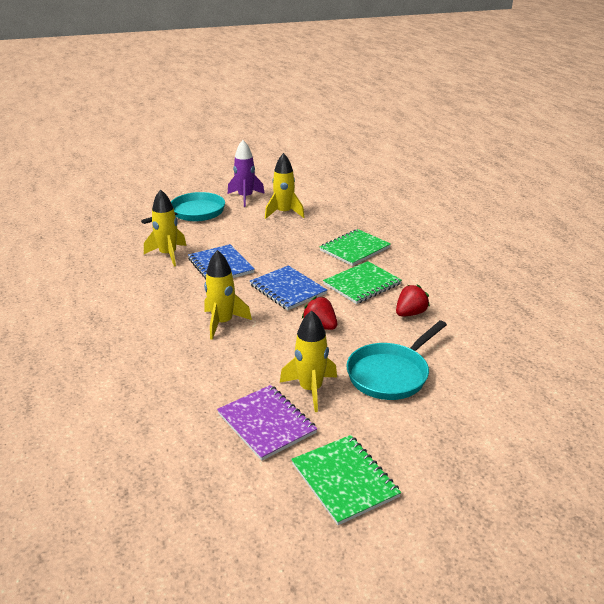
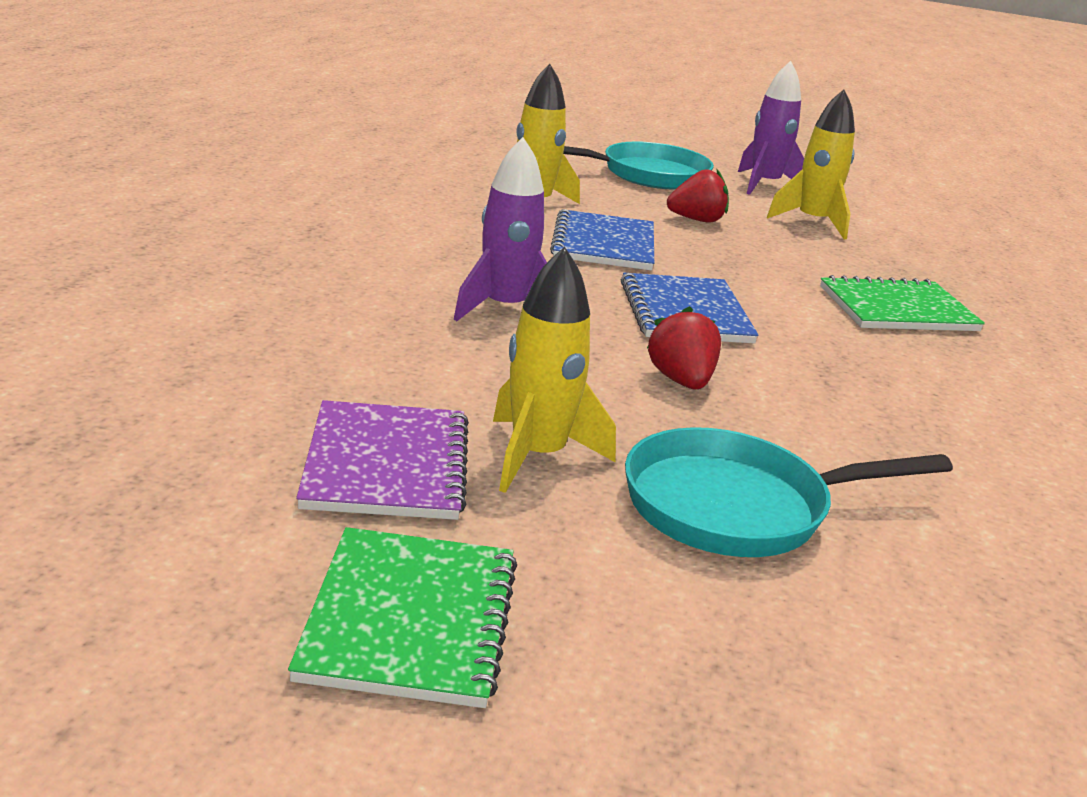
camera: 30 degrees right, 5 degrees down
yellow rocket [204,250,252,340] -> purple rocket [454,137,547,321]
green notebook [323,261,402,304] -> none
red strawberry [396,284,430,316] -> red strawberry moved to [667,169,729,223]

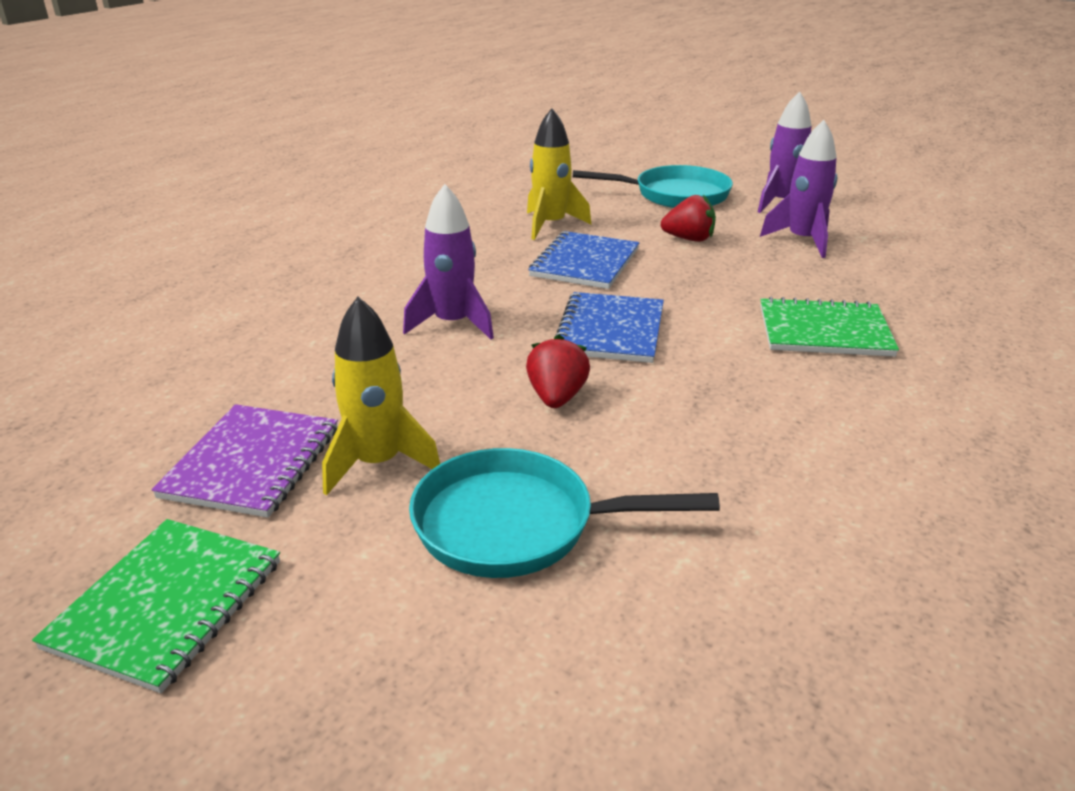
camera: 20 degrees right, 5 degrees up
yellow rocket [767,90,855,240] -> purple rocket [760,120,838,258]

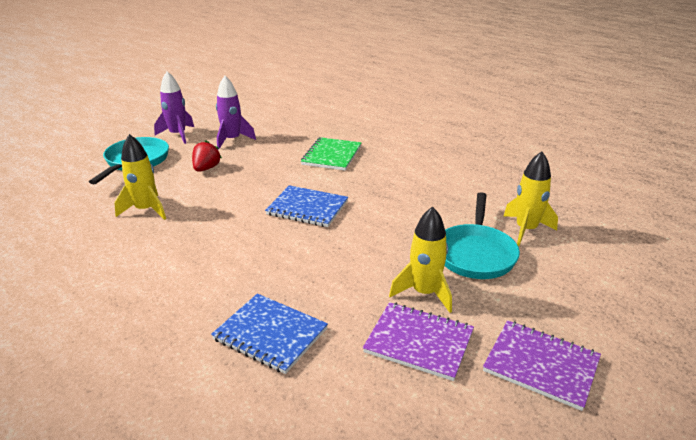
camera: 80 degrees left, 0 degrees up
green notebook [32,519,280,693] -> purple notebook [483,320,601,411]
purple rocket [403,184,494,339] -> none
red strawberry [526,335,590,408] -> none
blue notebook [528,231,639,289] -> blue notebook moved to [211,294,328,374]
none -> yellow rocket [503,151,558,246]

